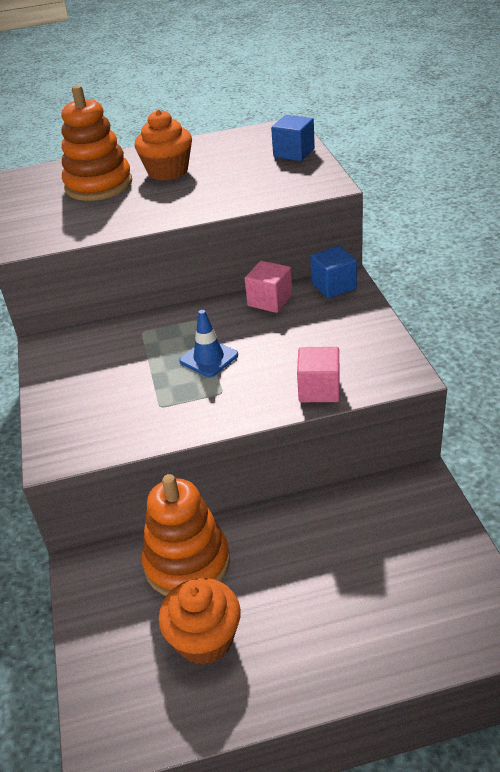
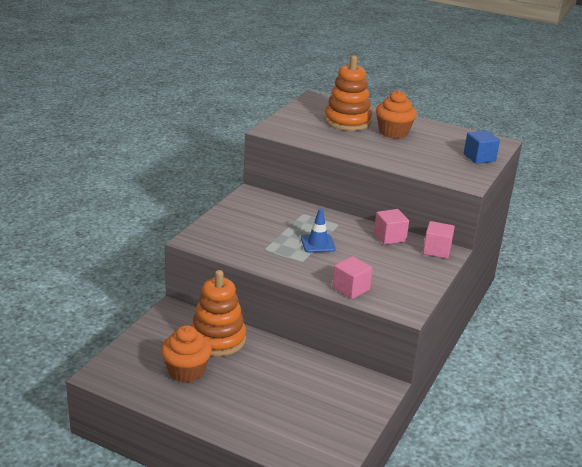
camera: 35 degrees right, 10 degrees down
blue cube [310,246,357,298] -> pink cube [423,221,455,259]

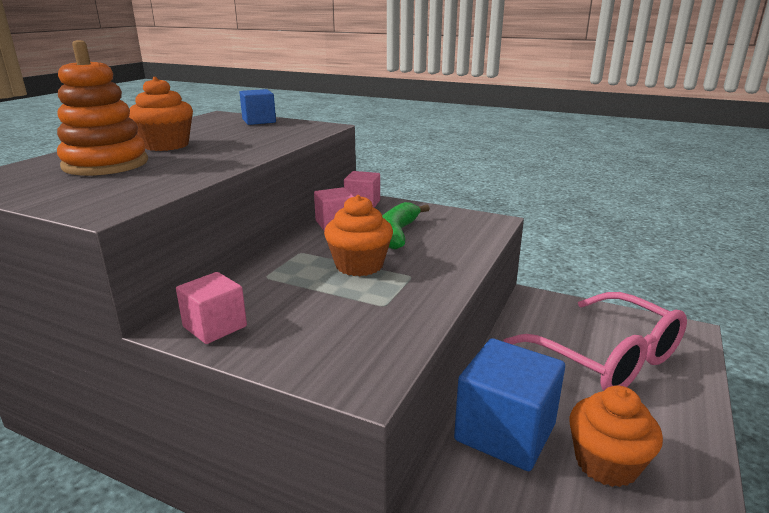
camera: 90 degrees left, 5 degrees down
orange stacking toy [191,270,246,357] -> blue cube [454,338,565,471]
blue traffic cone [301,209,336,253] -> orange cupcake [324,195,393,276]
pink cube [332,256,373,299] -> pink cube moved to [176,272,247,344]
none -> green banana [382,202,430,250]
none -> pink glasses [503,292,687,391]

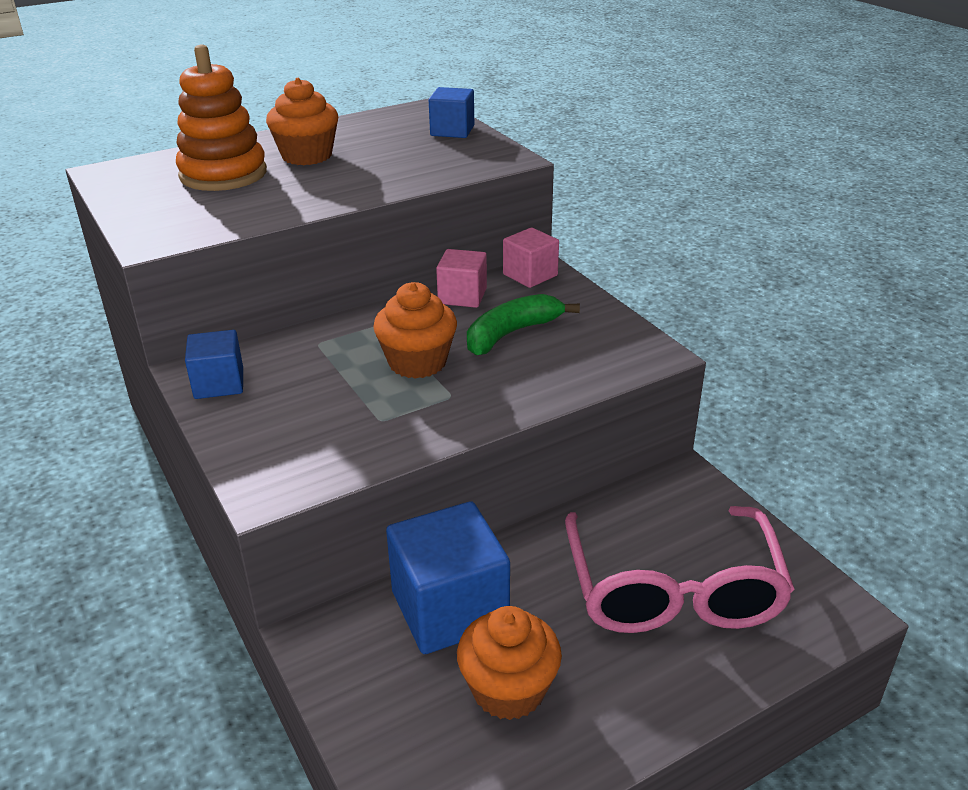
camera: 35 degrees right, 10 degrees up
pink cube [176,272,247,344] -> blue cube [185,330,243,399]

